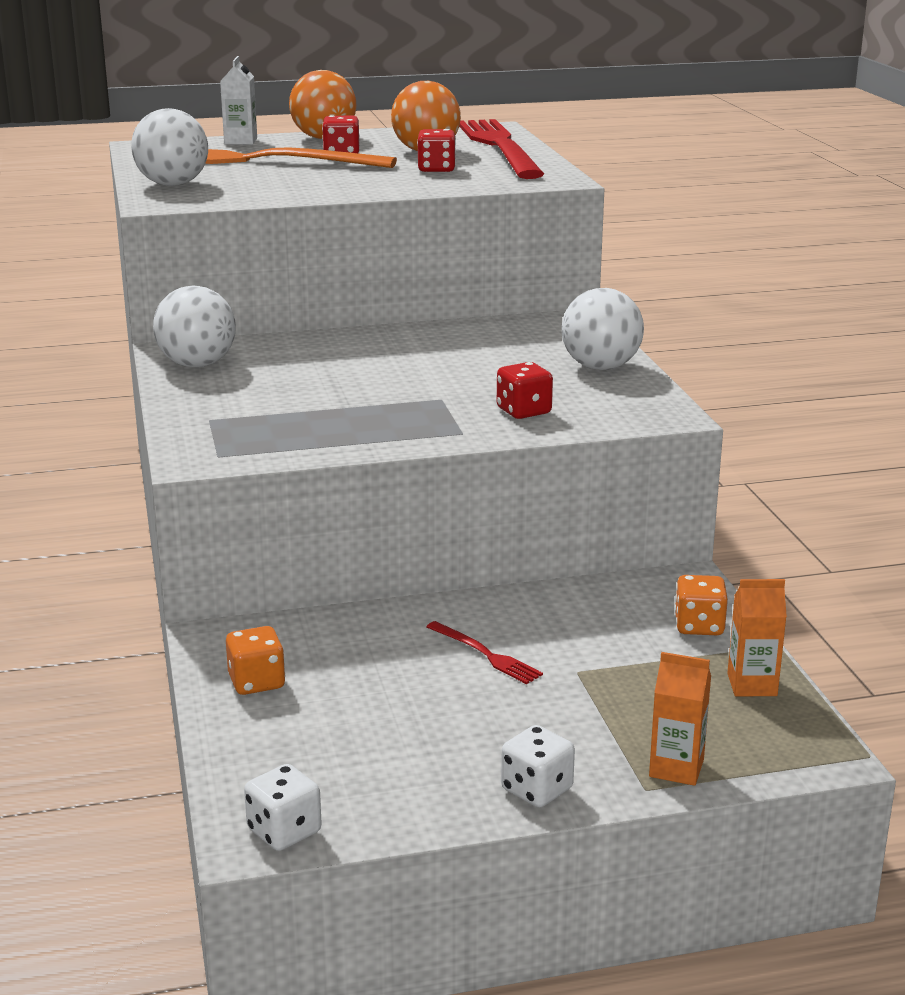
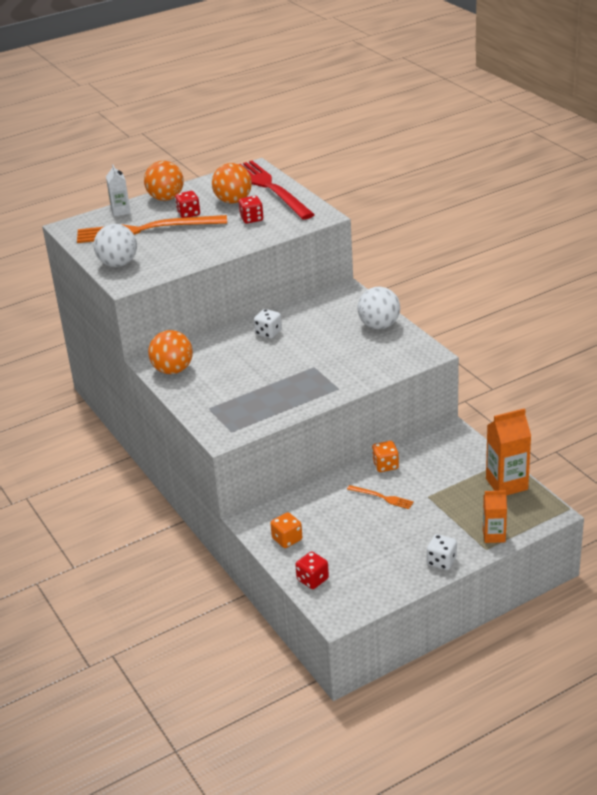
camera: 15 degrees left, 10 degrees up
white ball [153,285,236,368] -> orange ball [148,330,193,374]
white dice [244,764,322,851] -> white dice moved to [254,309,282,339]
red fork [426,621,543,684] -> orange fork [347,485,414,509]
red dice [497,362,553,419] -> red dice moved to [295,551,329,589]
orange dice [675,575,728,635] -> orange dice moved to [372,441,399,472]
orange carton [727,579,787,696] -> orange carton [486,408,531,495], size x1.61

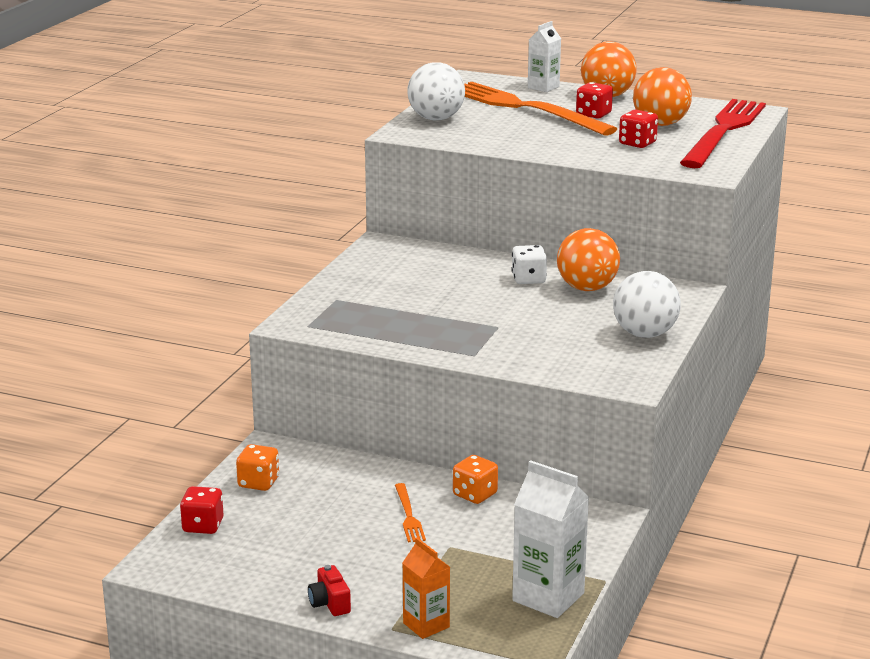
camera: 50 degrees right, 10 degrees down
orange ball [148,330,193,374] -> orange ball moved to [557,228,620,291]
white dice [427,534,457,570] -> red camera [308,565,351,616]
orange carton [486,408,531,495] -> white carton [512,460,589,618]

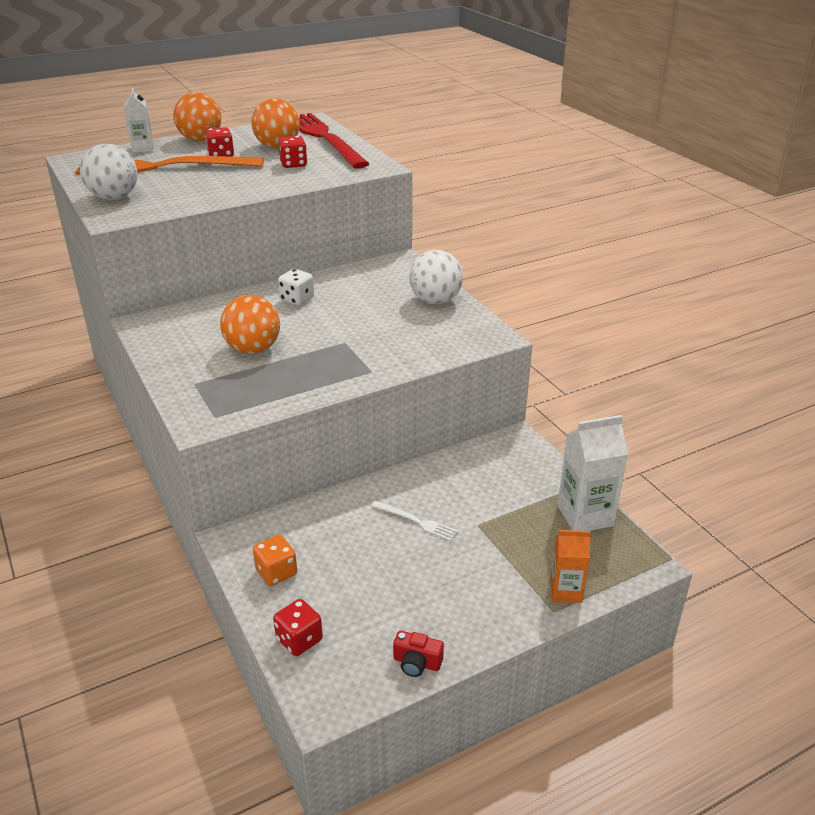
camera: 50 degrees left, 10 degrees up
red camera [308,565,351,616] -> red camera moved to [393,630,444,677]
orange fork [395,483,426,542] -> white fork [371,500,458,541]
orange dice [453,455,498,504] -> none
orange ball [557,228,620,291] -> orange ball moved to [220,295,280,354]

